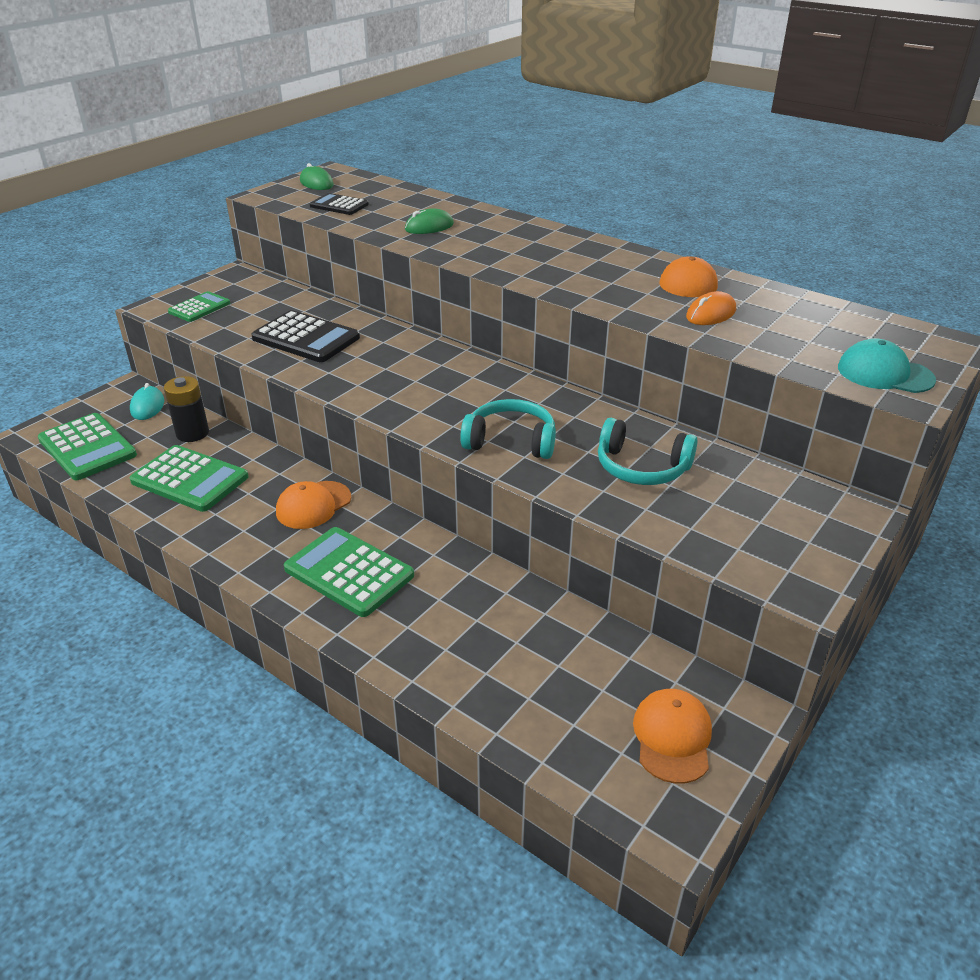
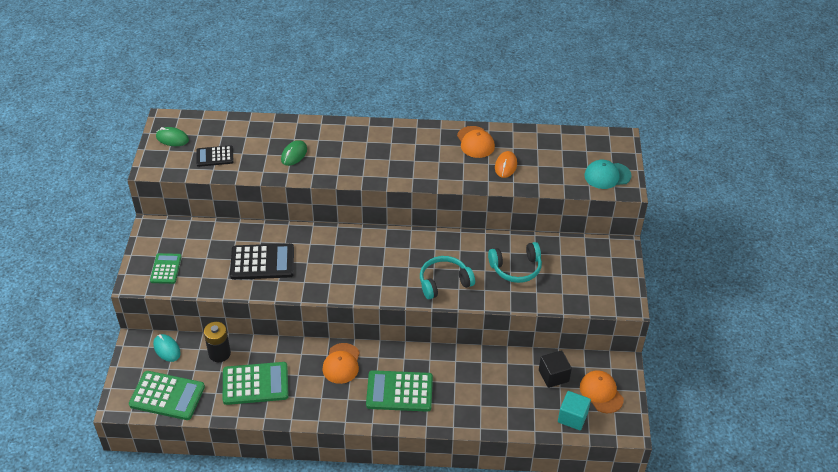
camera: 35 degrees left, 10 degrees up
none -> black cube [539,350,572,388]
none -> turquoise cube [558,391,591,430]

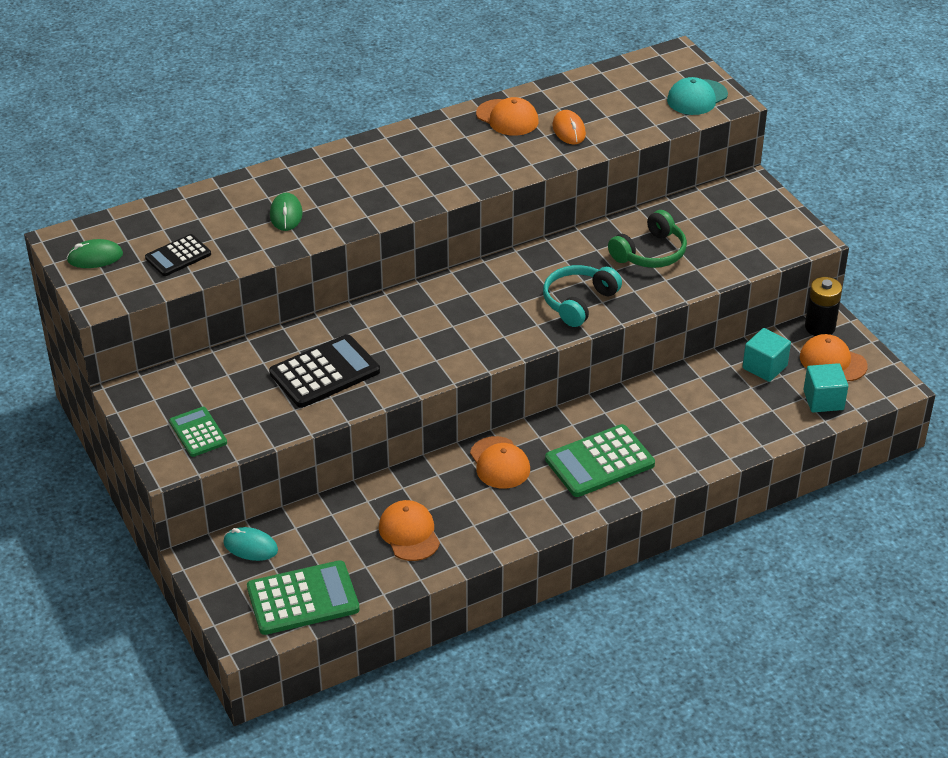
camera: 30 degrees left, 5 degrees down
black battery [204,322,231,362] -> black battery moved to [805,277,842,336]
green calculator [223,362,289,405] -> orange cap [379,500,440,561]
turquoise headphones [488,242,542,283] -> green headphones [608,210,687,268]
black cube [539,350,572,388] -> turquoise cube [742,328,791,382]

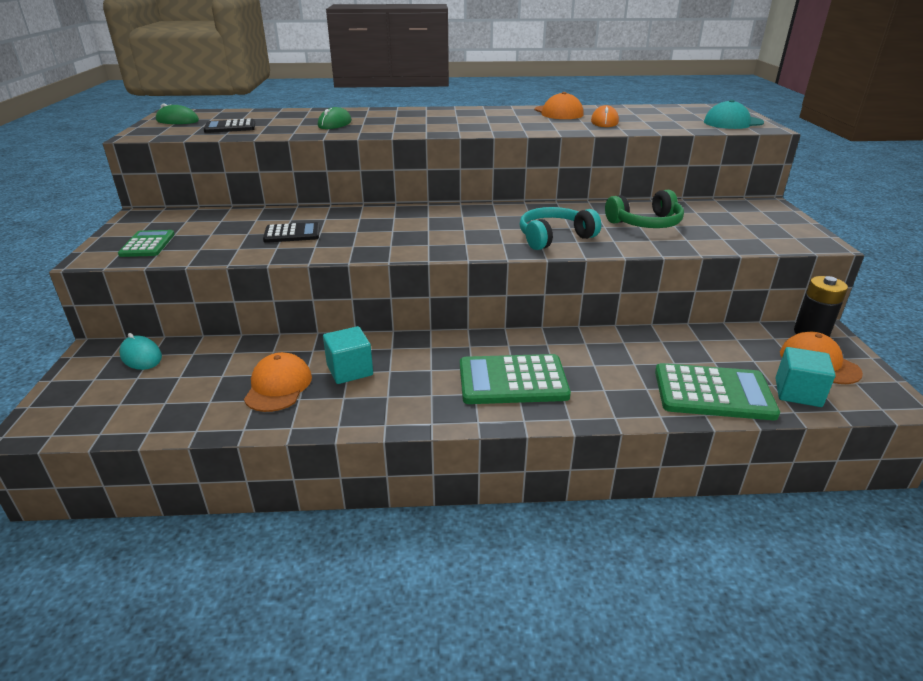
camera: 25 degrees right, 10 degrees down
green calculator [247,560,360,635] -> green calculator moved to [655,363,780,420]
black calculator [269,334,380,408] -> black calculator [263,222,320,243], size x0.60
orange cap [470,436,530,489] -> none
turquoise cube [742,328,791,382] -> turquoise cube moved to [323,326,373,384]

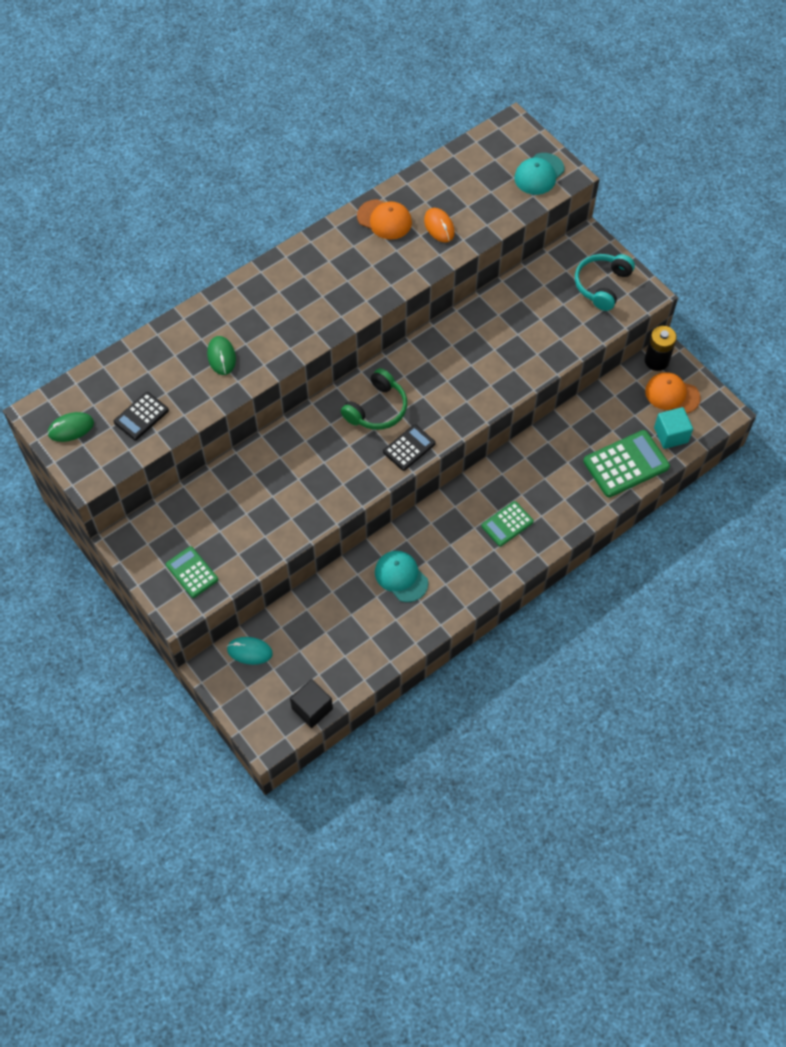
camera: 35 degrees left, 30 degrees up
orange cap [244,352,312,412] -> none
black calculator [263,222,320,243] -> black calculator moved to [383,424,436,471]
turquoise cube [323,326,373,384] -> turquoise cap [375,551,428,602]
green calculator [460,354,571,404] -> green calculator [481,501,534,546], size x0.60
turquoise headphones [520,207,601,250] -> turquoise headphones moved to [575,254,635,311]
green headphones [605,190,684,228] -> green headphones moved to [341,368,407,430]
none -> black cube [290,679,333,728]

